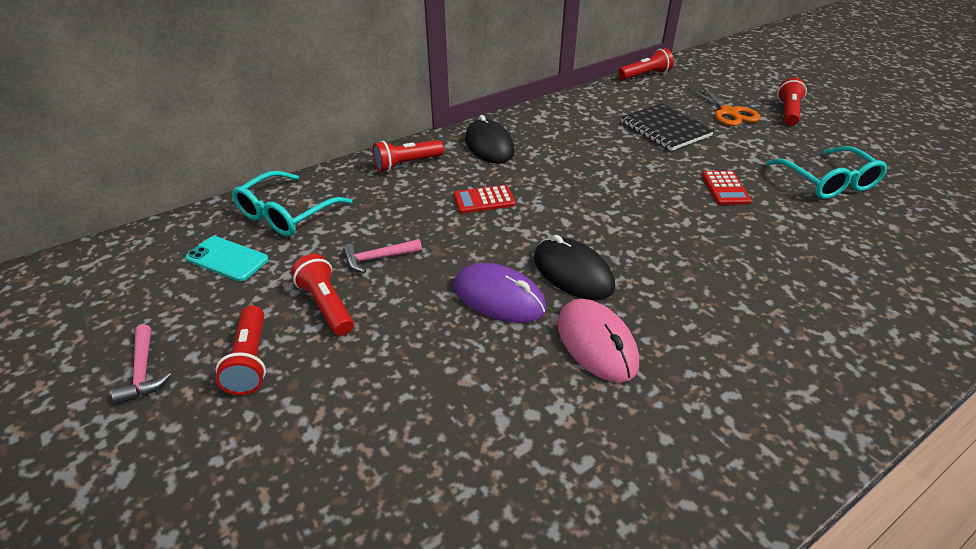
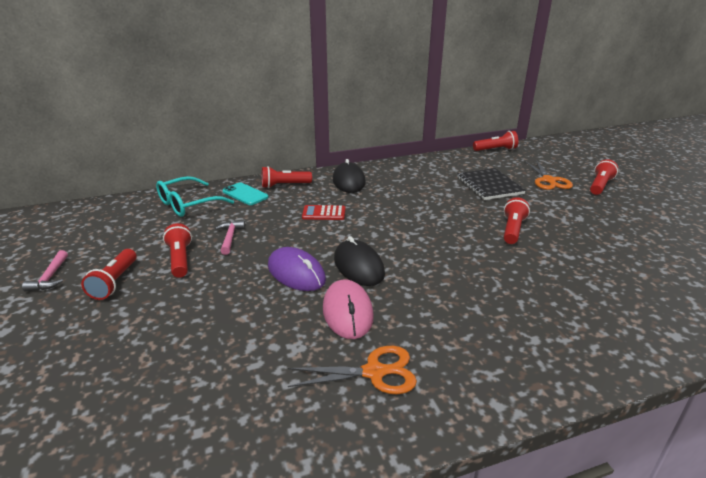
camera: 15 degrees right, 10 degrees down
turquoise phone [186,236,269,281] -> turquoise phone moved to [223,182,269,205]
pink hammer [343,239,422,273] -> pink hammer turned 90 degrees clockwise [215,220,245,255]
red calculator [702,171,752,205] -> red flashlight [504,197,530,244]
turquoise glasses [765,146,887,199] -> none
none -> orange scissors [288,346,417,394]

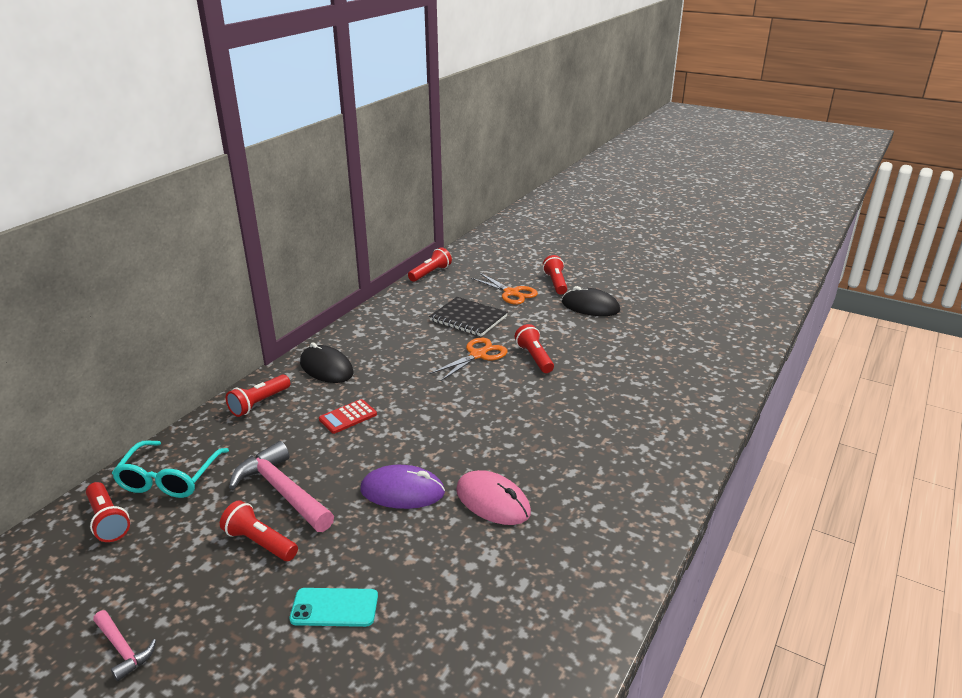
camera: 40 degrees left, 0 degrees up
red flashlight [81,249,136,300] -> red flashlight moved to [86,482,130,542]
pink hammer [215,220,245,255] -> pink hammer [229,441,334,532], size x1.90
turquoise phone [223,182,269,205] -> turquoise phone moved to [289,588,378,627]
orange scissors [288,346,417,394] -> orange scissors moved to [430,338,507,381]
black mouse [334,236,385,286] -> black mouse moved to [562,286,620,316]

